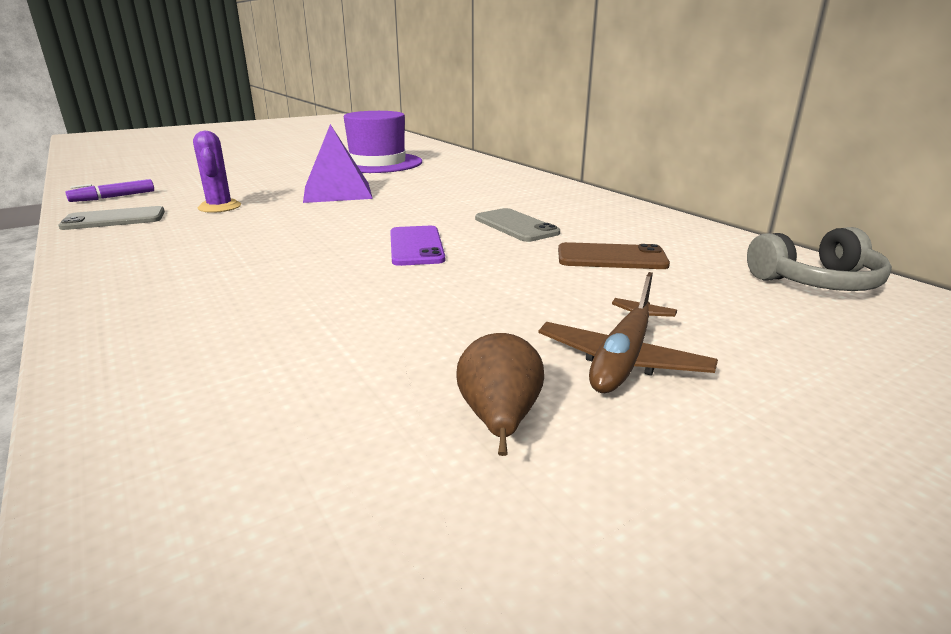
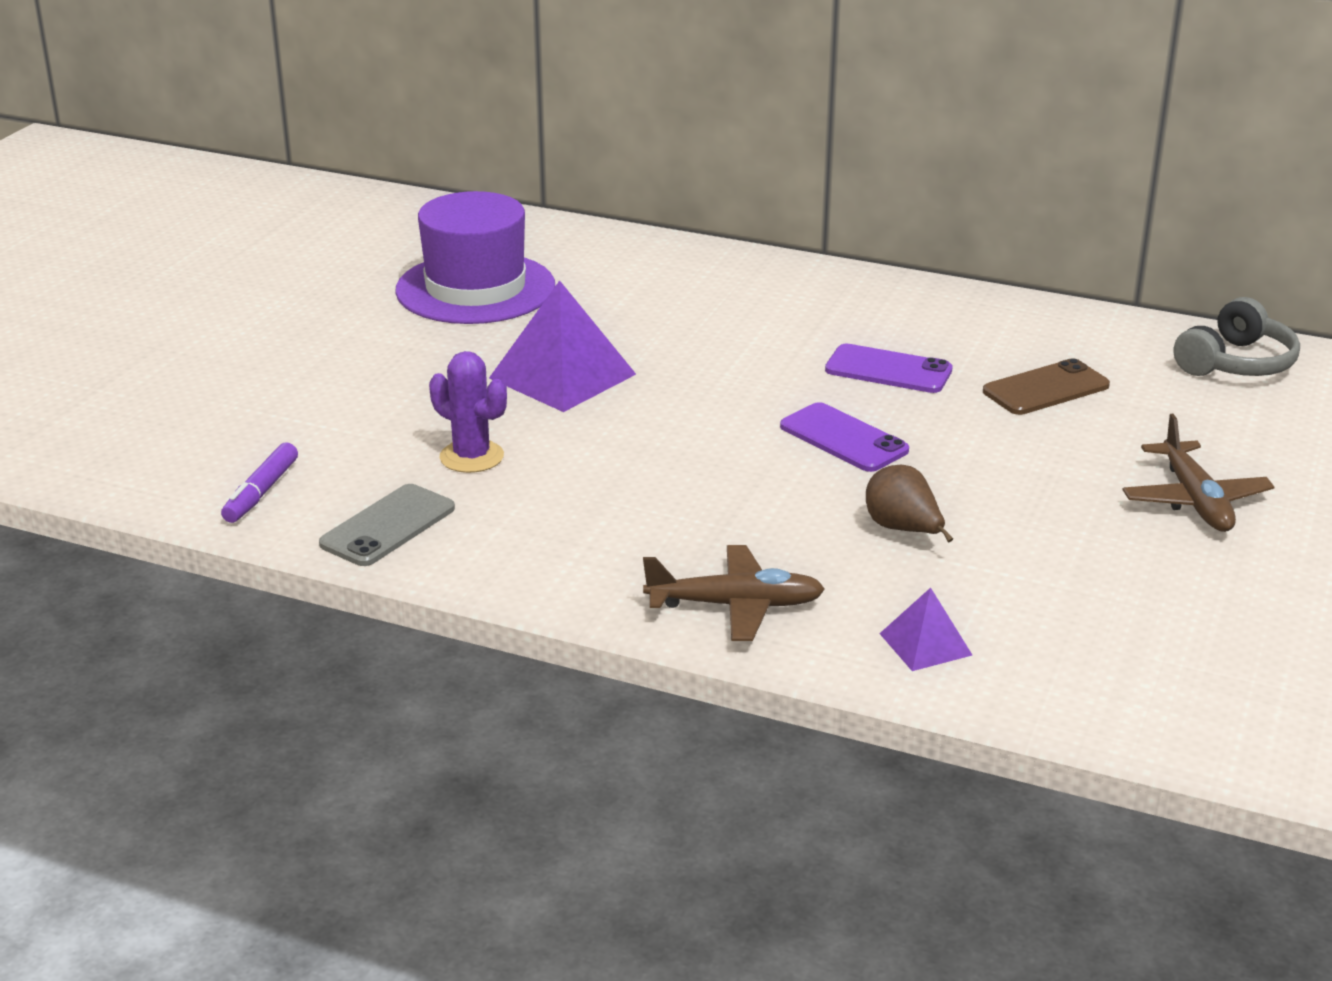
camera: 35 degrees left, 5 degrees up
brown pear [456,333,544,456] -> brown pear moved to [866,465,953,542]
grey phone [475,208,560,242] -> purple phone [825,344,953,393]
none -> brown plane [643,545,825,641]
none -> purple pyramid [879,588,972,671]

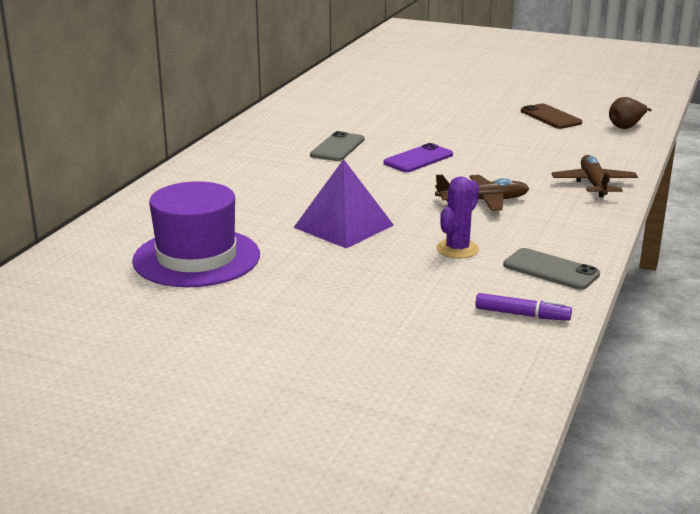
camera: 90 degrees left, 5 degrees down
purple phone [825,344,953,393] -> grey phone [310,131,364,161]
brown pear [866,465,953,542] -> brown pear moved to [609,97,652,129]
purple pyramid [879,588,972,671] -> none
brown phone [983,358,1110,415] -> brown phone moved to [521,104,582,129]
brown plane [1122,414,1274,532] -> brown plane moved to [435,175,530,211]
grey headphones [1173,297,1300,376] -> none

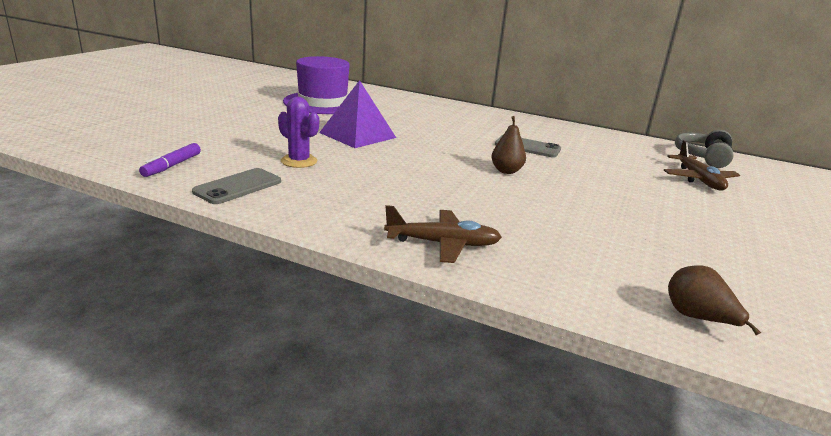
camera: 90 degrees right, 0 degrees up
purple phone [383,143,453,172] -> brown pear [491,116,526,174]
brown plane [435,175,530,211] -> brown plane moved to [664,140,740,191]
brown phone [521,104,582,129] -> none
none -> grey headphones [675,130,734,168]

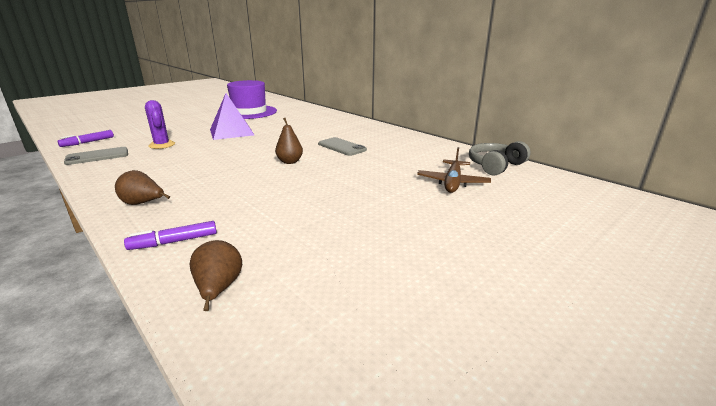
camera: 25 degrees right, 0 degrees up
brown plane [384,205,502,263] -> brown pear [115,170,170,205]
none -> purple marker [124,221,217,250]

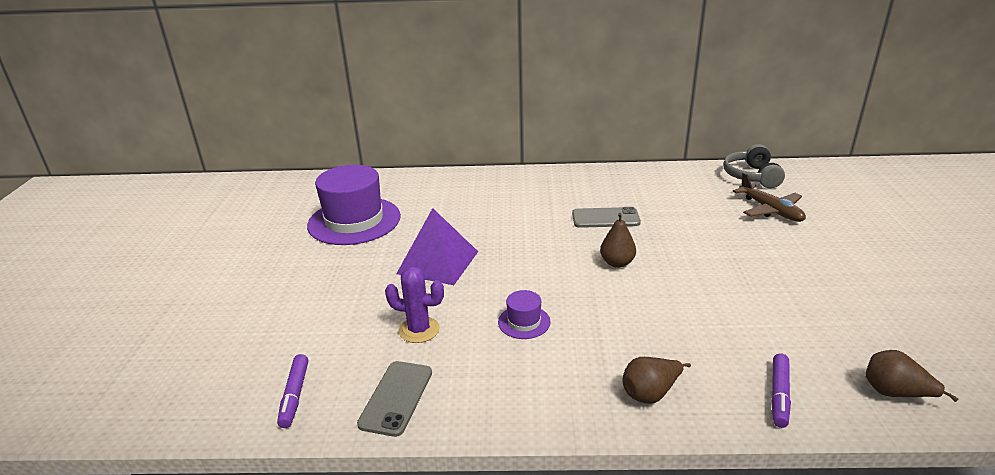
camera: 45 degrees left, 5 degrees up
none -> purple hat [498,290,551,339]

